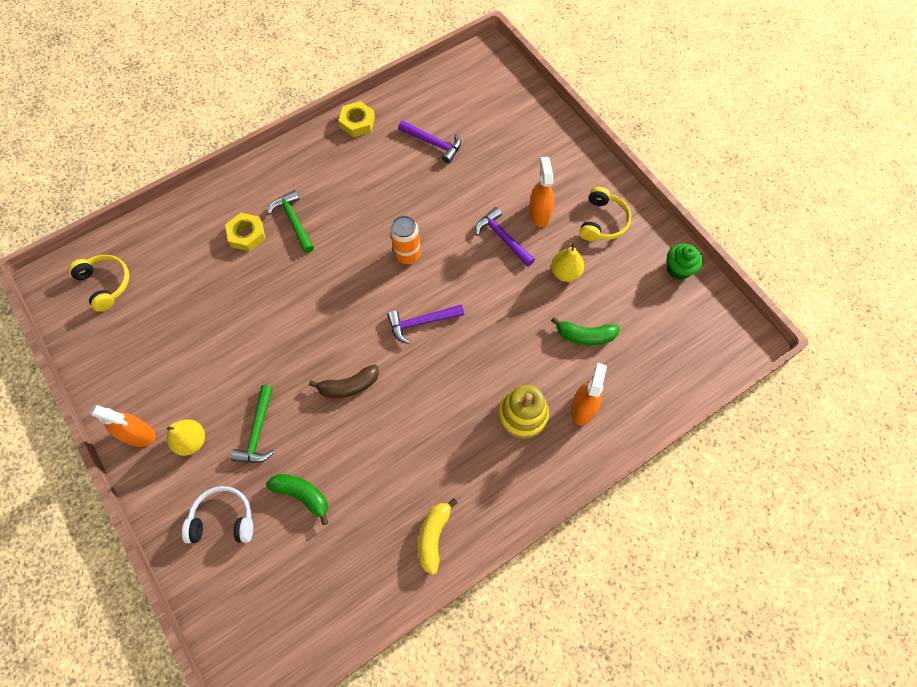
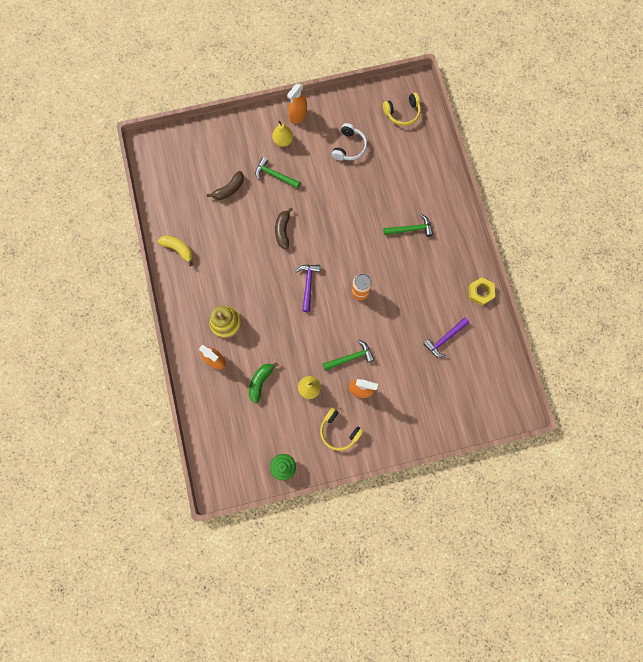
camera: 110 degrees right, 10 degrees up
white headphones [182,486,253,543] -> white headphones moved to [332,123,367,161]
yellow nut [225,213,266,251] -> none
green banana [266,474,329,525] -> brown banana [207,171,244,200]
purple hammer [476,207,535,267] -> green hammer [323,340,374,371]

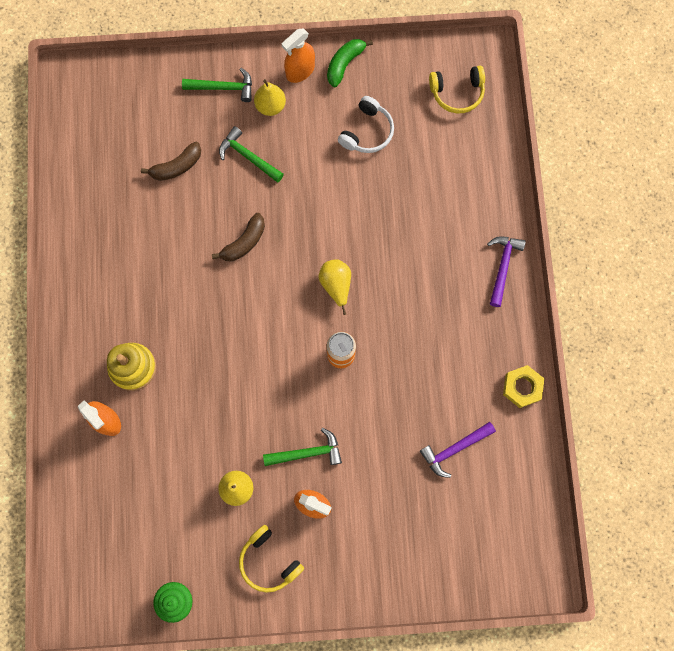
camera: 10 degrees right, 0 degrees up
yellow banana [158,235,193,266] -> none
green banana [249,362,278,403] -> green banana moved to [327,39,373,87]
brown banana [275,207,293,249] -> brown banana turned 150 degrees counterclockwise [212,213,265,261]
purple hammer [295,264,320,312] -> purple hammer moved to [487,236,526,307]
green hammer [383,214,433,237] -> green hammer moved to [182,68,252,102]
none -> yellow pear [318,259,351,315]

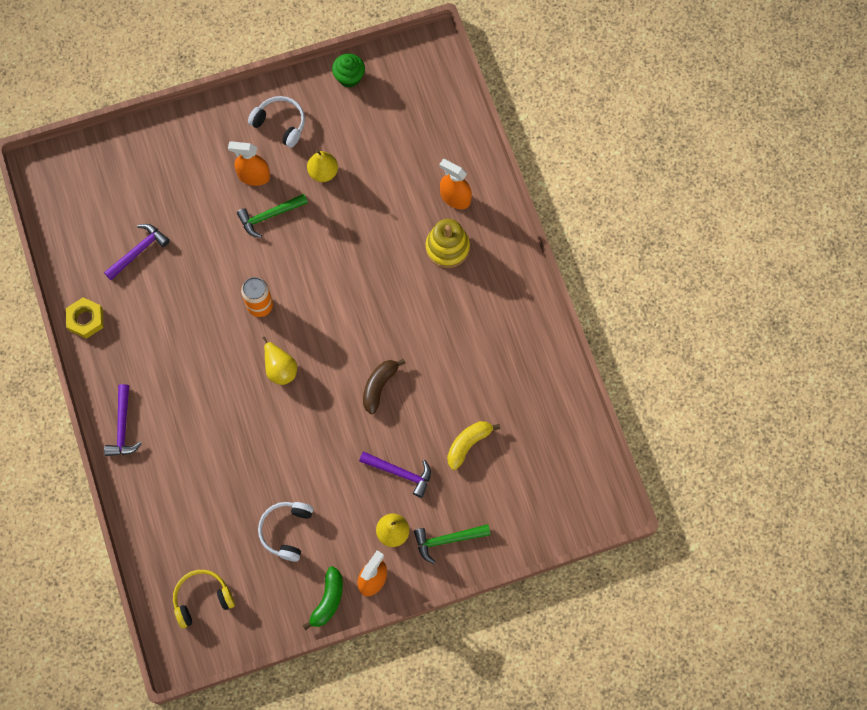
camera: 165 degrees right, 5 degrees down
brown banana [141,142,201,181] -> yellow banana [447,421,500,470]
green hammer [219,126,284,182] -> purple hammer [359,451,431,498]
yellow headphones [239,525,304,592] -> white headphones [248,96,305,148]

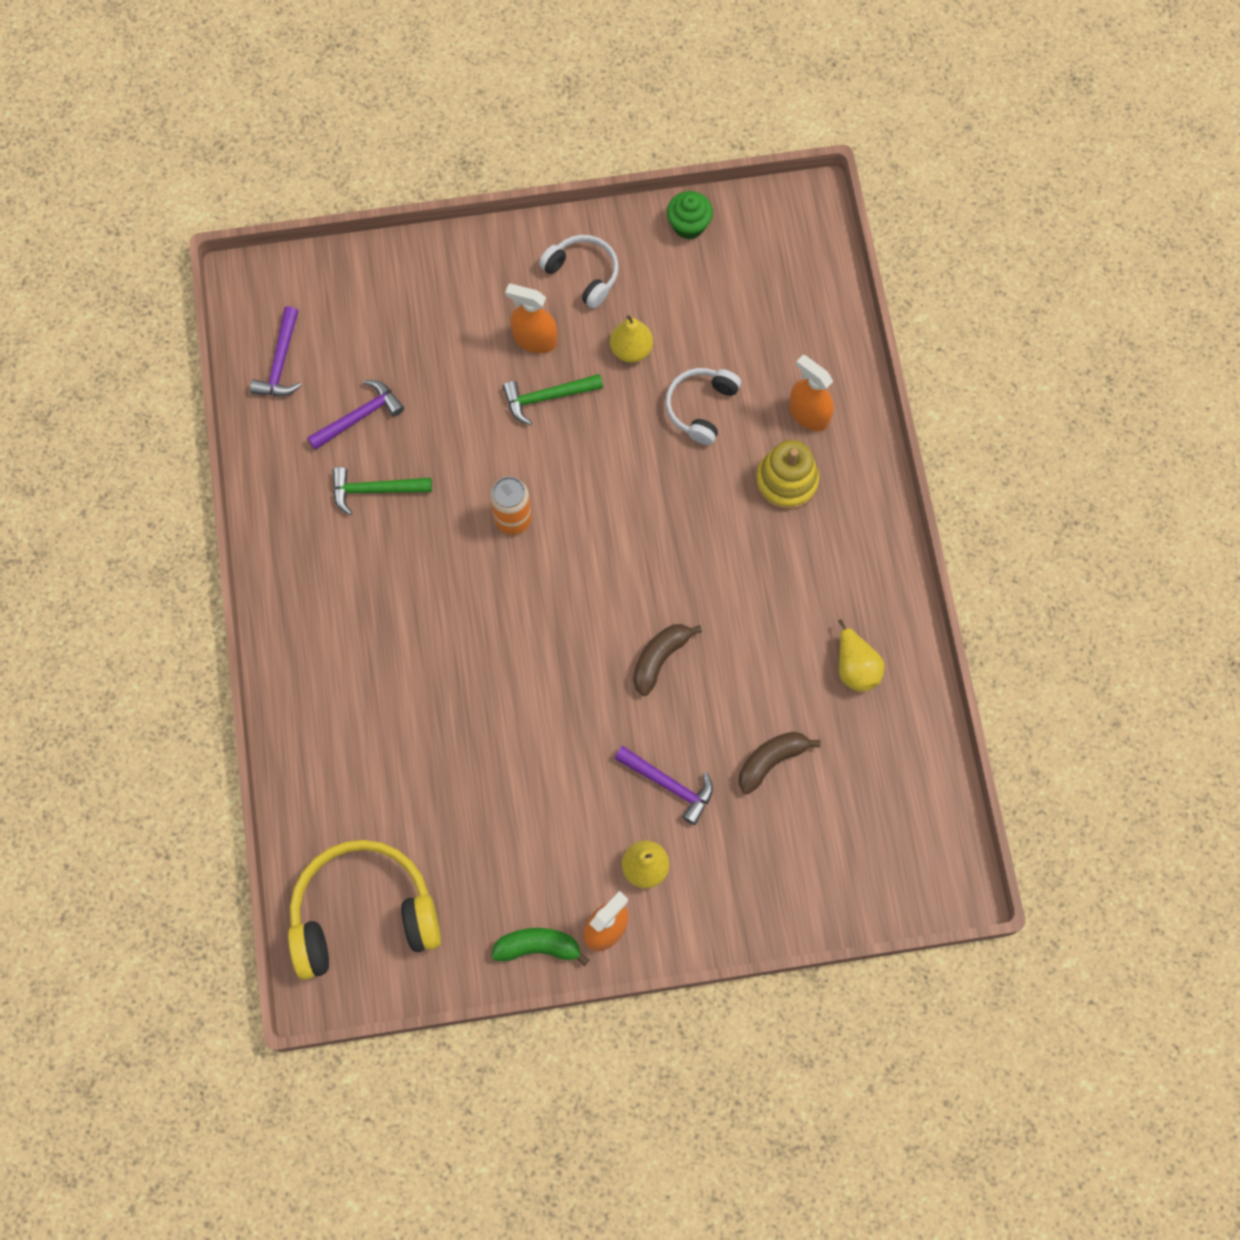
camera: 10 degrees right, 0 degrees up
yellow nut [66,298,104,339] -> none
purple hammer [104,384,142,456] -> purple hammer moved to [250,306,302,396]
yellow headphones [173,570,235,628] -> yellow headphones [288,840,441,980], size x1.76
white headphones [258,502,313,562] -> white headphones moved to [666,368,741,445]
yellow pear [263,337,297,385] -> yellow pear moved to [838,619,885,692]
green banana [302,566,343,630] -> green banana turned 120 degrees counterclockwise [491,928,589,966]
green hammer [414,524,490,564] -> green hammer moved to [332,467,432,515]
yellow banana [447,421,500,470] -> brown banana [739,732,821,794]

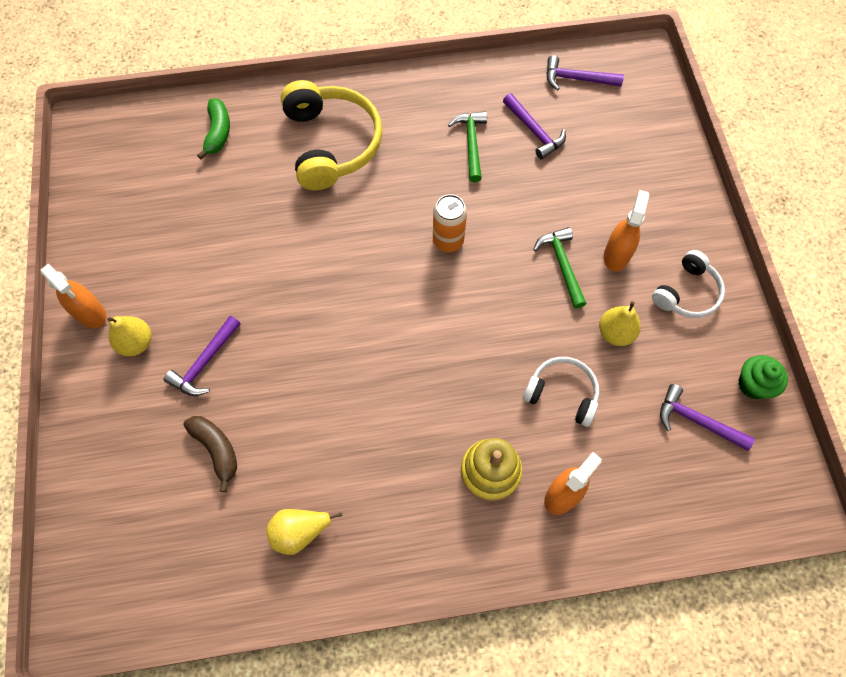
camera: 90 degrees right, 5 degrees down
yellow headphones [288,840,441,980] -> yellow headphones moved to [281,80,382,190]
green banana [491,928,589,966] -> green banana moved to [197,99,230,159]
brown banana [633,624,702,696] -> none
none -> purple hammer [660,384,755,451]

